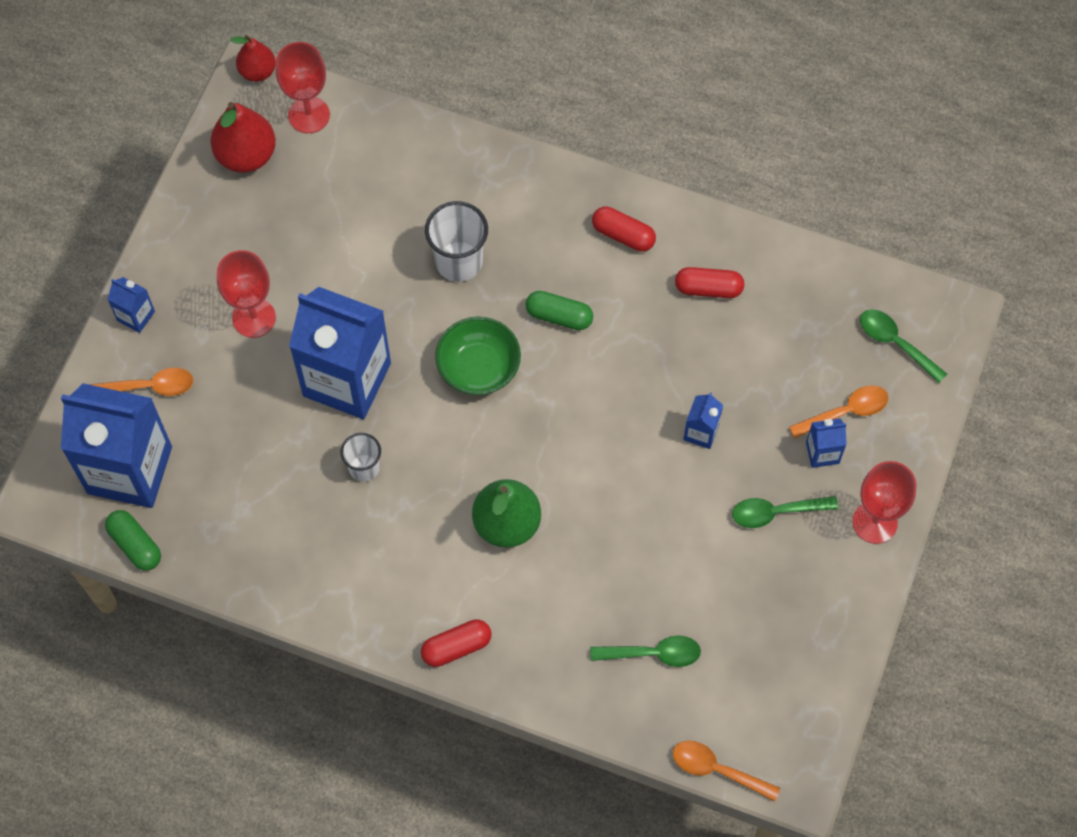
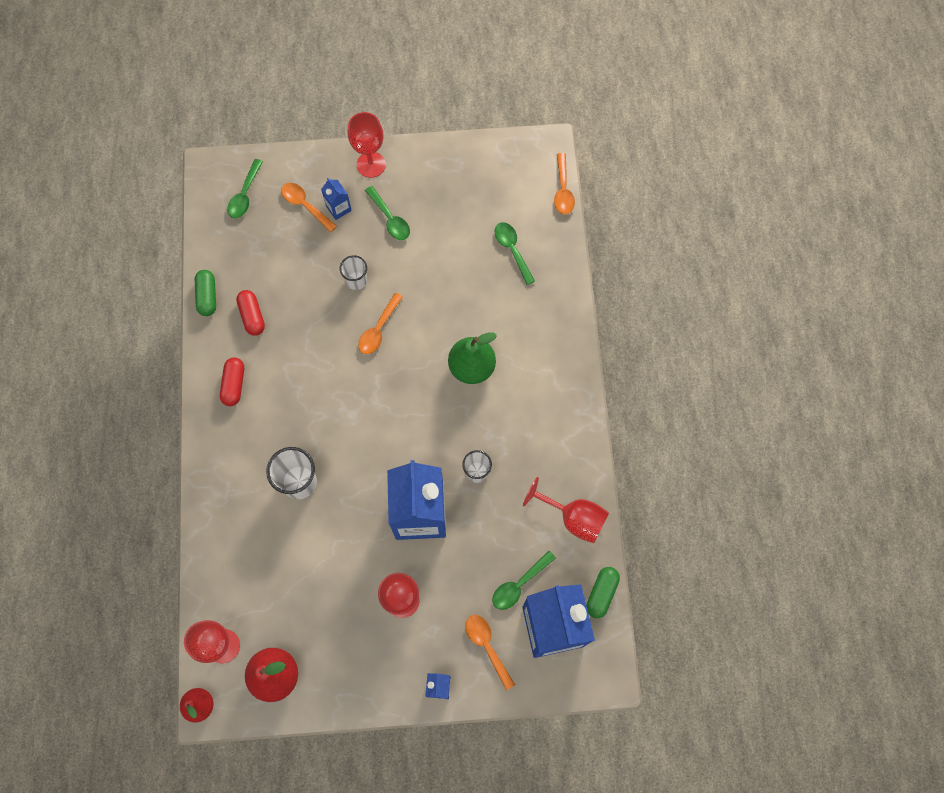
camera: 115 degrees left, 5 degrees up
red capsule [421,619,491,667] -> none
green bowl [435,317,521,395] -> none
green capsule [525,291,593,330] -> green capsule moved to [195,270,216,316]
blue carton [683,392,723,449] -> white cup [340,255,367,290]
none -> orange spoon [358,293,403,354]
none -> green spoon [492,551,556,610]
none -> red goblet [523,477,609,543]

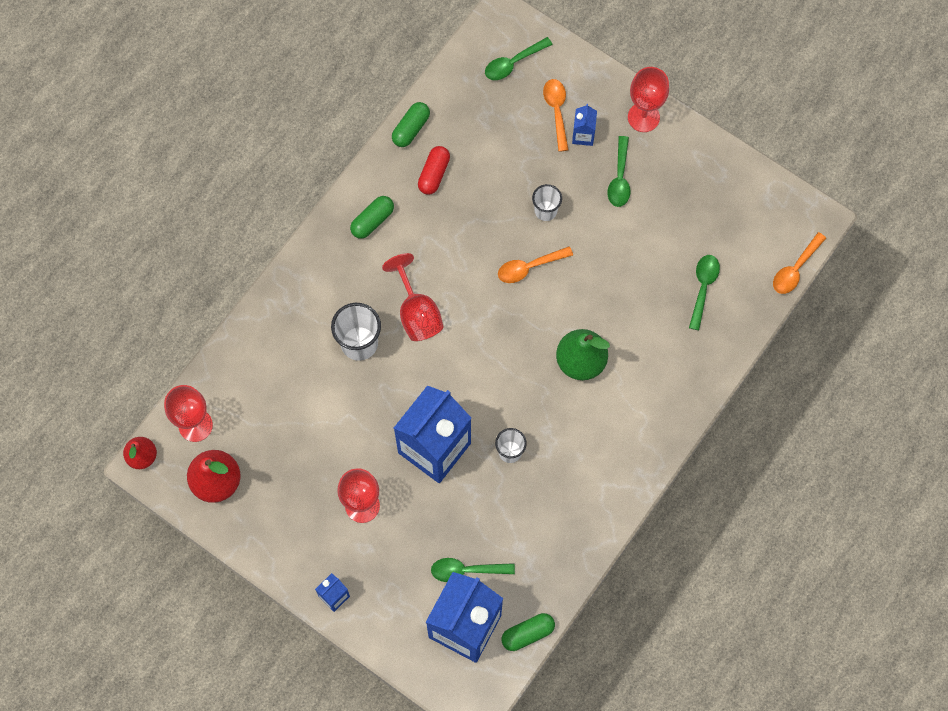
camera: 40 degrees right, 0 degrees up
red capsule [220,357,244,406] -> green capsule [350,196,394,239]
orange spoon [465,615,515,690] -> none
red goblet [523,477,609,543] -> red goblet moved to [382,253,443,341]

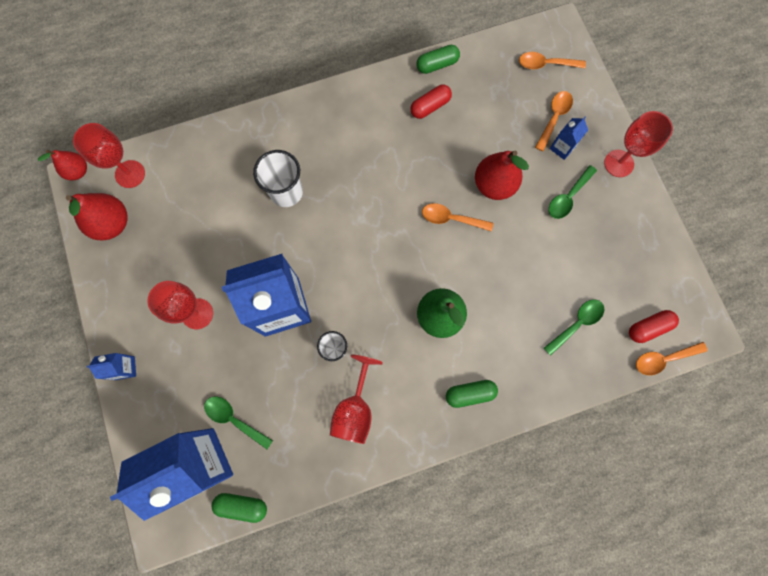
camera: 35 degrees right, 5 degrees up
green capsule [350,196,394,239] -> green capsule moved to [446,380,498,408]
red goblet [382,253,443,341] -> red goblet moved to [330,355,383,444]
green spoon [485,37,553,80] -> orange spoon [519,52,586,69]
white cup [532,184,562,221] -> red pear [475,150,529,200]
none -> red capsule [629,310,679,343]

